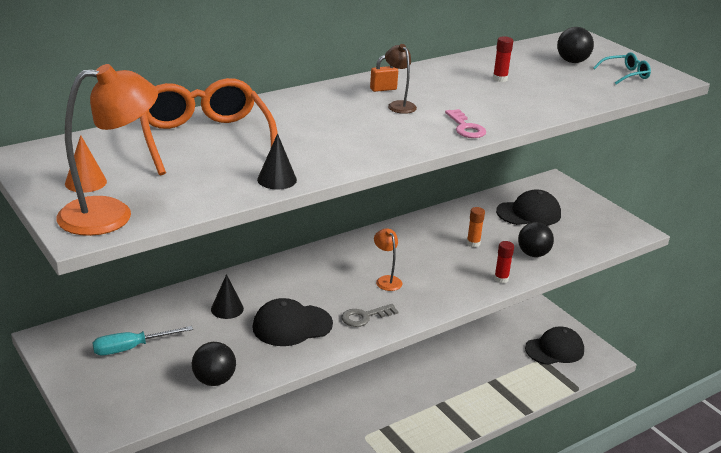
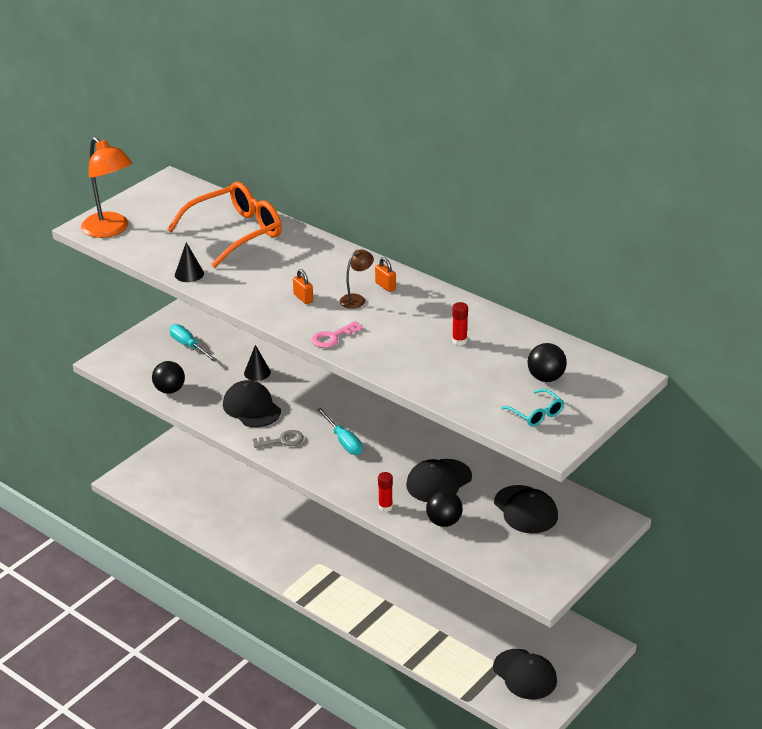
camera: 75 degrees right, 5 degrees up
orange cone [65,135,107,193] -> none
grey key [341,304,399,327] -> grey key turned 120 degrees clockwise [253,430,304,448]
orange lamp [374,228,403,291] -> turquoise screwdriver [317,408,363,455]
orange glue stick [467,207,485,247] -> black cap [406,459,472,502]
none -> orange padlock [293,269,313,304]

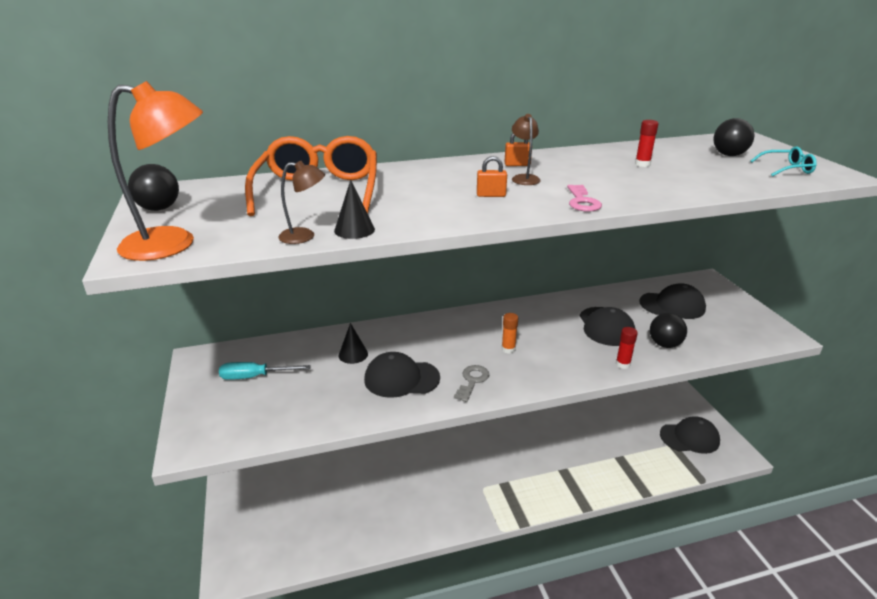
camera: 55 degrees left, 5 degrees down
black ball [152,361,185,394] -> black ball moved to [128,164,179,211]
turquoise screwdriver [317,408,363,455] -> orange glue stick [502,313,518,354]
none -> brown lamp [278,161,325,244]

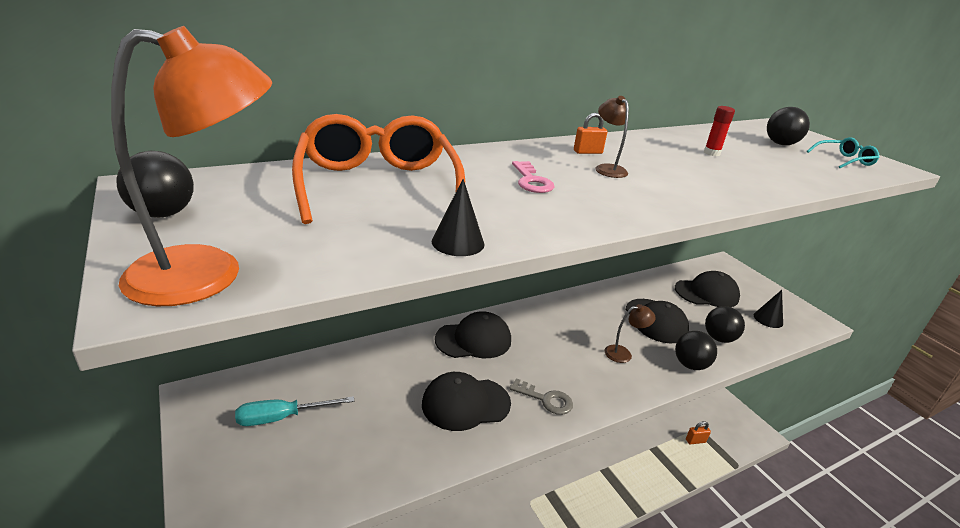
camera: 15 degrees left, 0 degrees up
brown lamp [278,161,325,244] -> brown lamp moved to [605,304,656,363]
black cone [339,323,368,364] -> black cone moved to [754,290,783,328]
grey key [454,365,489,402] -> grey key turned 105 degrees clockwise [509,378,573,415]
orange padlock [477,156,507,197] -> orange padlock moved to [686,421,711,444]
orange glue stick [502,313,518,354] -> none
pink key [567,185,602,212] -> pink key moved to [512,161,555,193]
red glue stick [616,327,638,369] -> black ball [675,331,717,370]
black cap [660,416,720,454] -> black cap moved to [435,312,511,358]

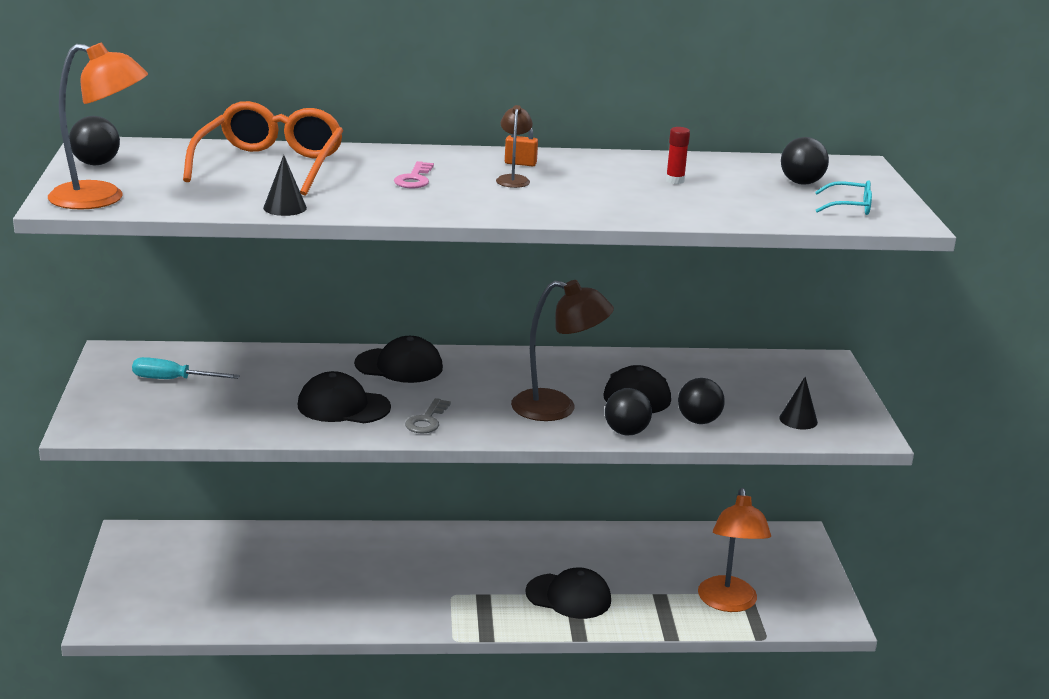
camera: 25 degrees right, 5 degrees down
grey key [509,378,573,415] -> grey key turned 60 degrees clockwise [405,398,451,434]
brown lamp [605,304,656,363] -> brown lamp [511,280,614,421], size x1.96
black cap [675,271,740,307] -> black cap moved to [525,567,611,619]
orange padlock [686,421,711,444] -> orange lamp [698,488,771,612]

